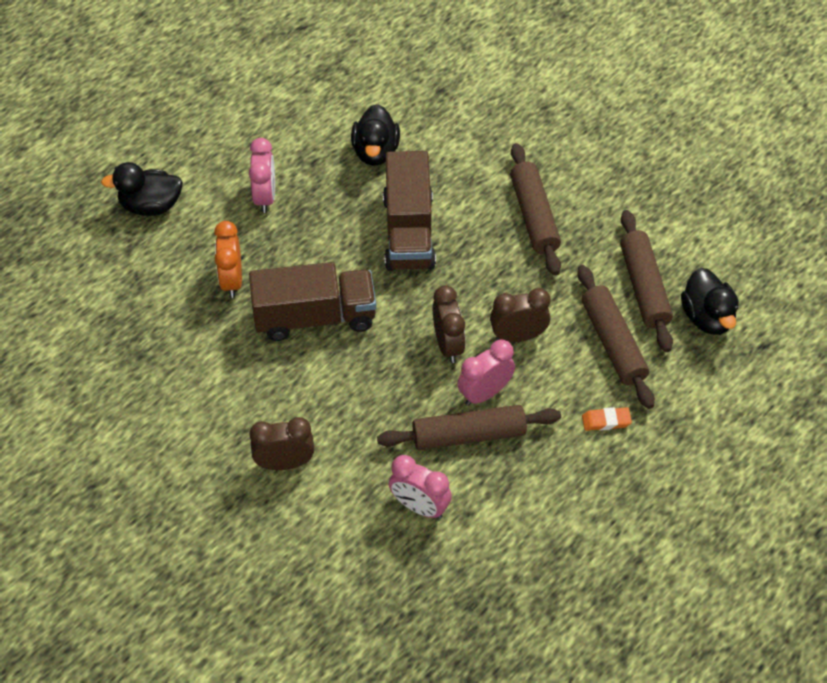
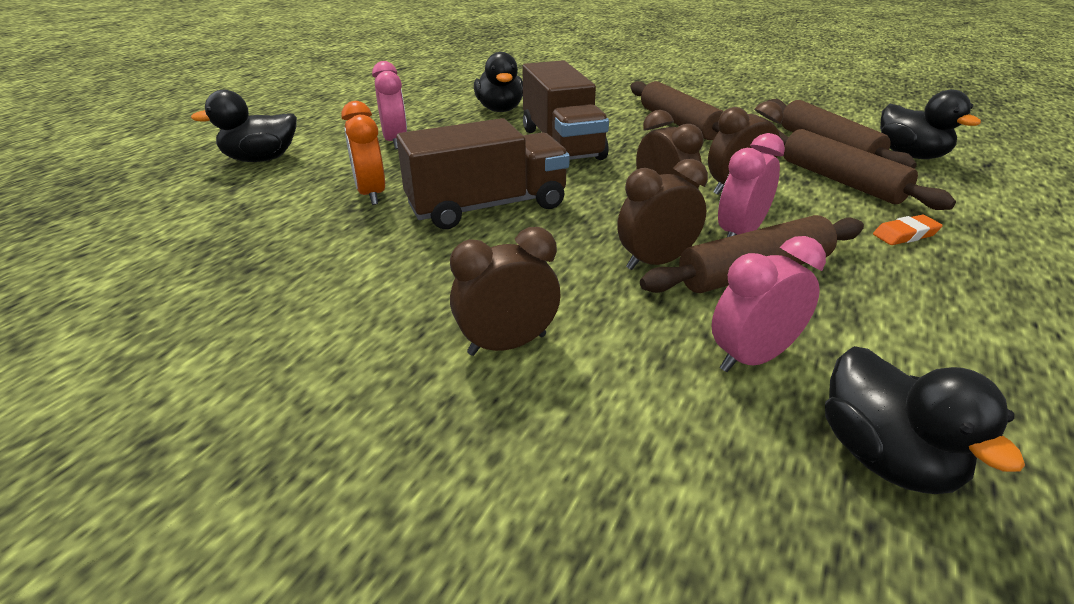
camera: 15 degrees left, 20 degrees down
pink clock [389,455,452,519] -> pink clock turned 135 degrees clockwise [712,236,826,372]
none -> brown clock [617,159,708,270]
none -> black duck [825,346,1025,494]

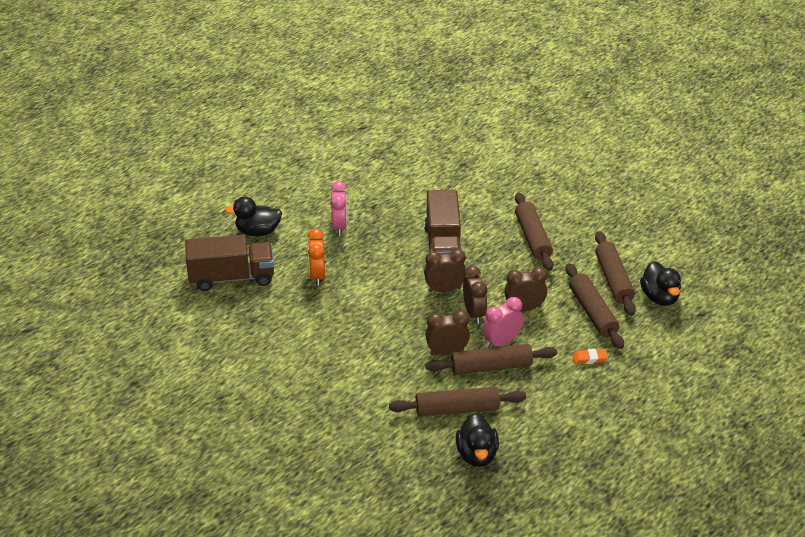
camera: 15 degrees right, 5 degrees up
brown truck [396,118,570,229] -> brown truck moved to [185,235,274,291]
brown clock [450,227,561,356] -> brown clock moved to [424,249,466,292]
black duck [474,52,523,112] -> none
pink clock [712,236,826,372] -> brown rolling pin [389,387,526,416]

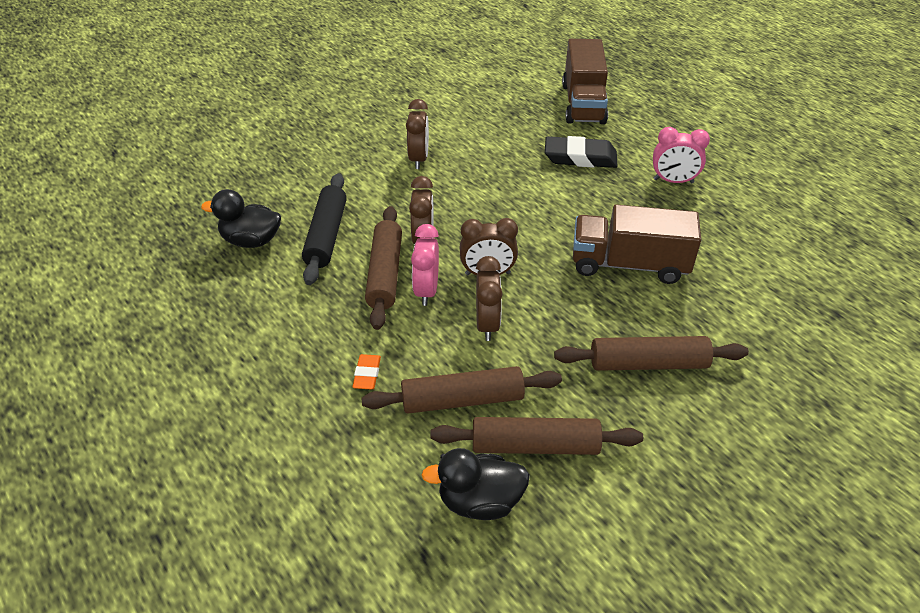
camera: 100 degrees right, 5 degrees up
black duck [225,196,282,236] -> none
orange clock [307,229,325,285] -> black eraser [545,136,617,168]
brown rolling pin [389,387,526,416] -> black rolling pin [302,173,347,285]
brown clock [424,249,466,292] -> brown clock moved to [406,99,429,169]
pink clock [483,297,523,348] -> pink clock turned 150 degrees counterclockwise [411,224,439,306]

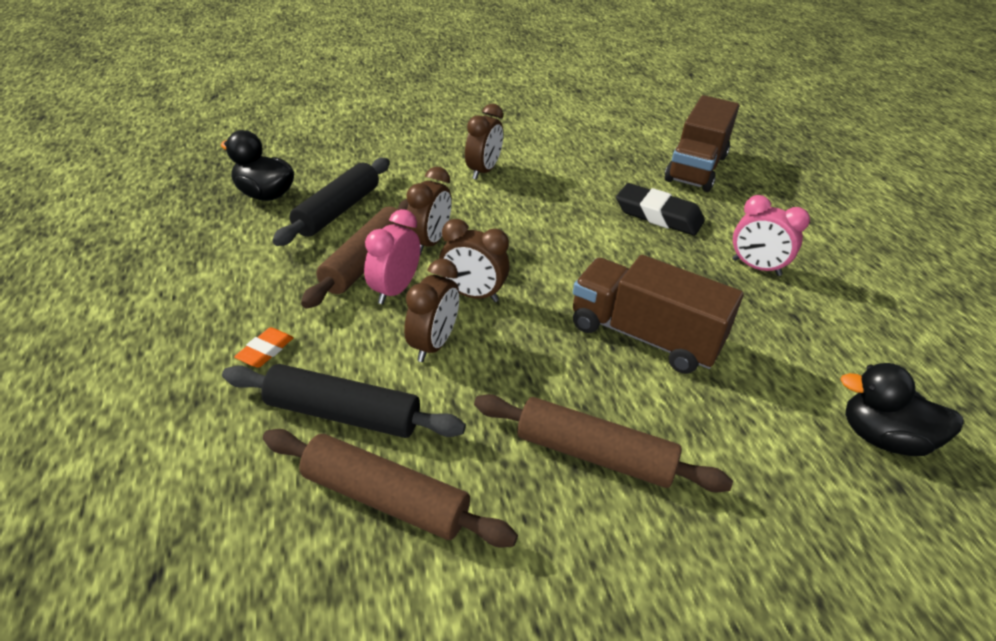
camera: 20 degrees right, 5 degrees down
brown rolling pin [361,366,562,414] -> black rolling pin [222,364,466,438]
black duck [421,448,530,520] -> black duck moved to [840,363,964,456]

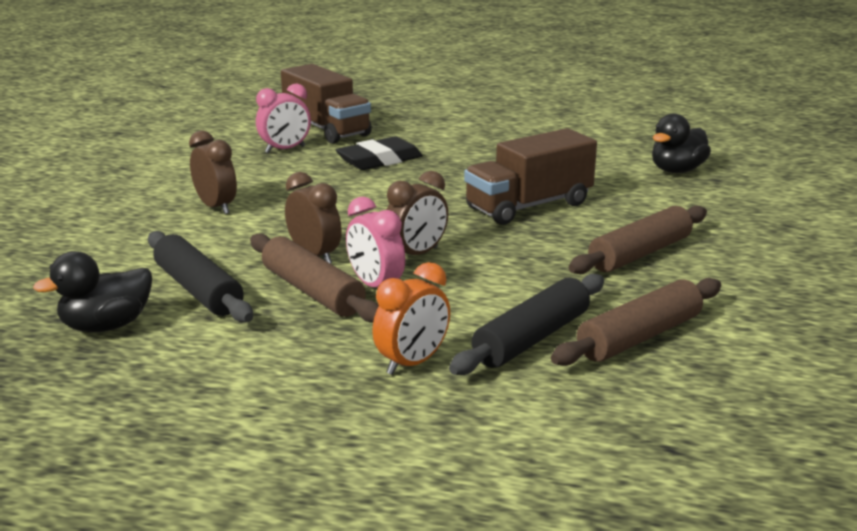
camera: 60 degrees left, 15 degrees down
orange eraser [234,327,294,368] -> orange clock [372,262,450,375]
brown clock [404,259,459,362] -> none
pink clock [733,195,810,276] -> pink clock moved to [256,84,311,153]

